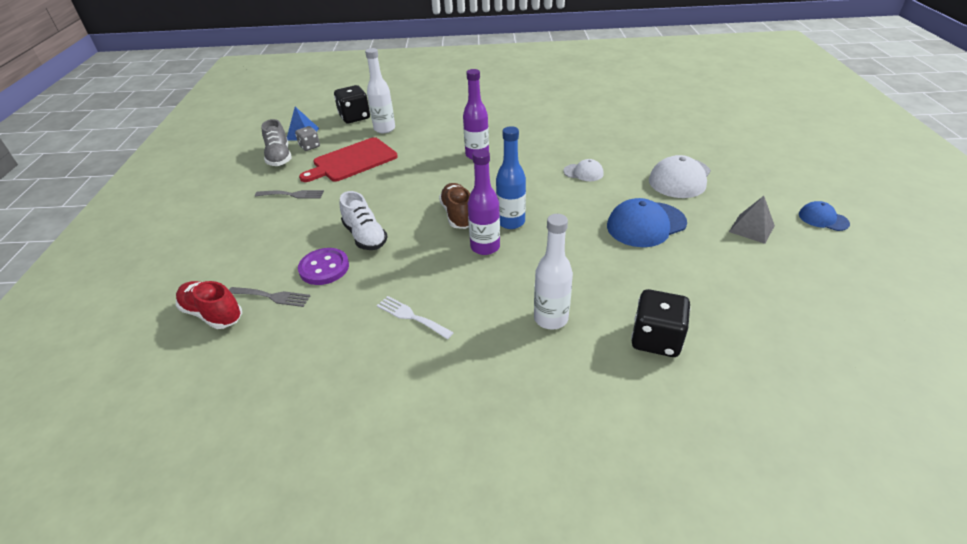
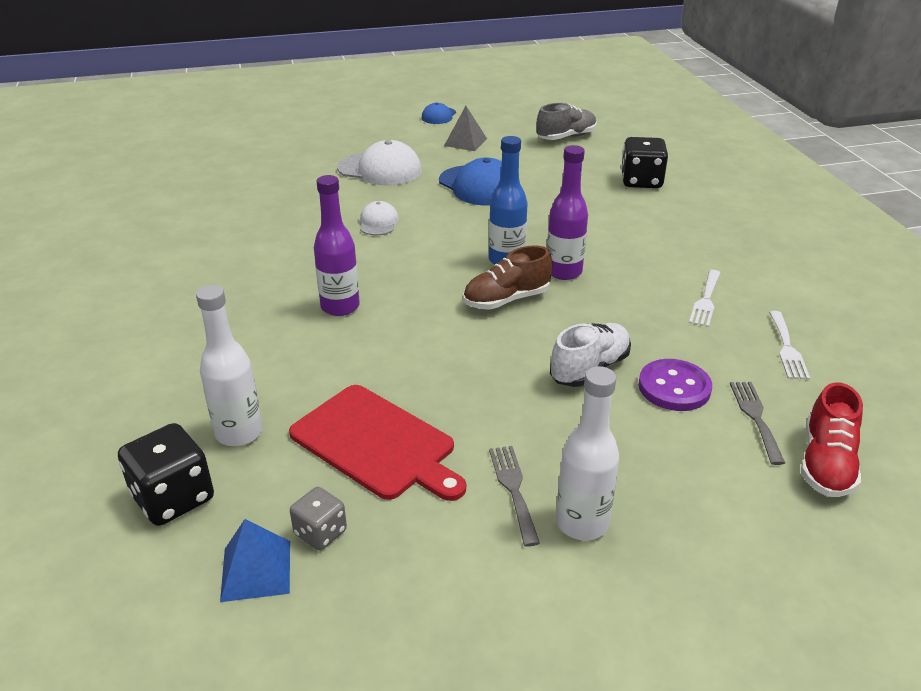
camera: 105 degrees left, 5 degrees down
grey shoe [261,119,292,166] -> grey shoe moved to [537,103,597,140]
white bottle [534,214,573,330] -> white bottle moved to [556,366,619,541]
none -> white fork [769,311,810,380]

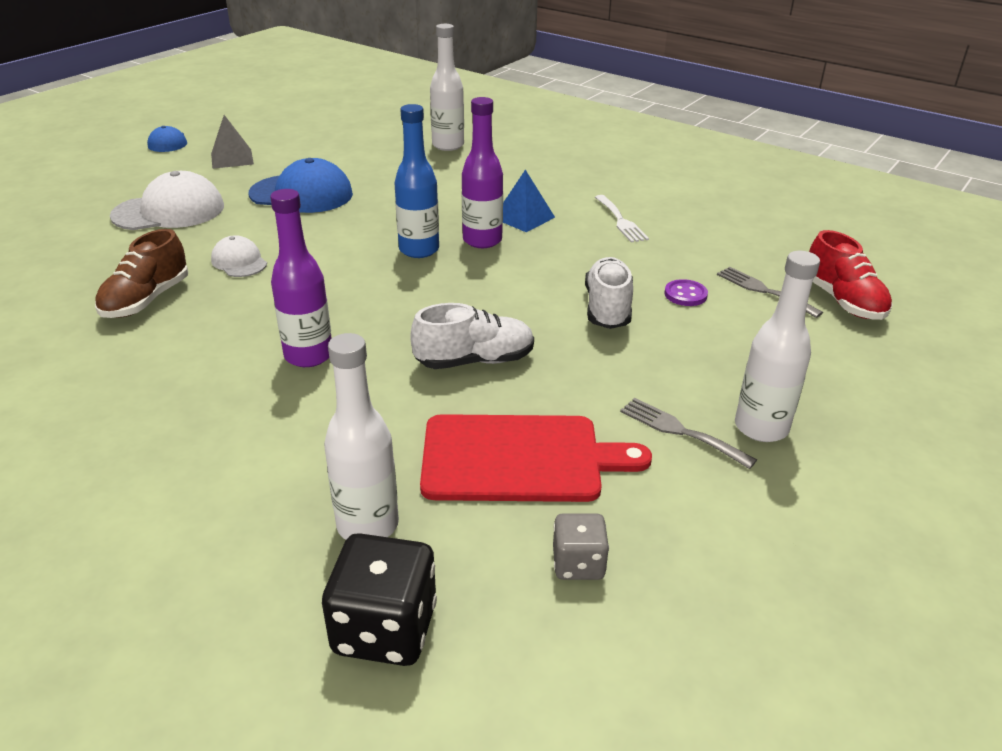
camera: 40 degrees left, 0 degrees up
blue pyramid [220,519,290,602] -> blue pyramid moved to [503,170,555,232]
brown shoe [463,245,553,310] -> brown shoe moved to [95,229,188,318]
grey shoe [537,103,597,140] -> none
black dice [621,137,668,188] -> white bottle [430,24,464,151]
purple button [638,359,712,411] -> purple button [664,279,708,306], size x0.60
white fork [769,311,810,380] -> none
none -> white shoe [410,303,534,369]

